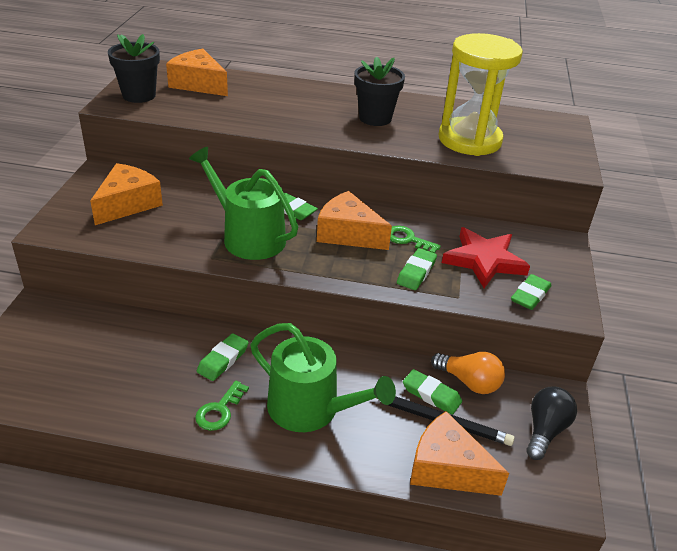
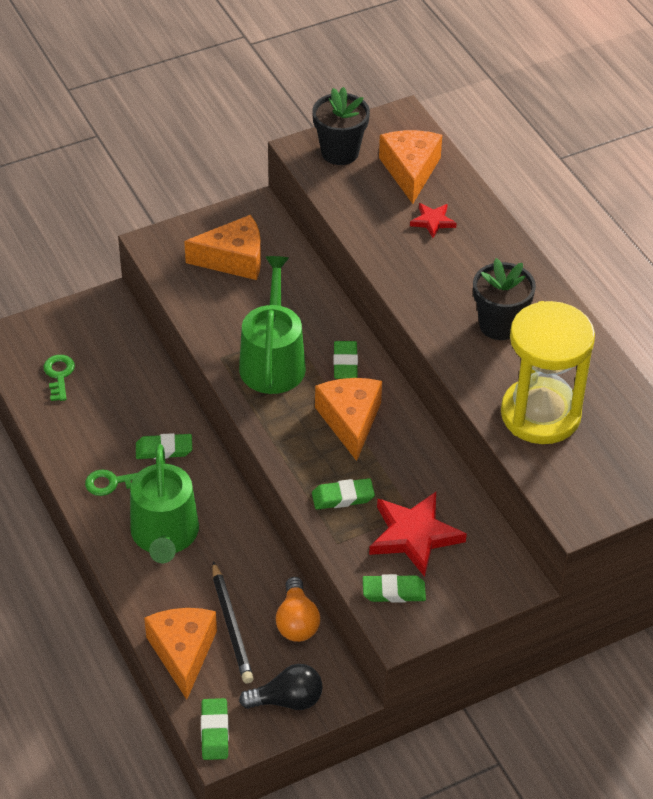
camera: 55 degrees right, 10 degrees up
green key [390,226,441,253] -> green key moved to [43,355,75,401]
green eraser [403,369,462,415] -> green eraser moved to [201,698,229,760]
none -> red star [410,203,457,238]

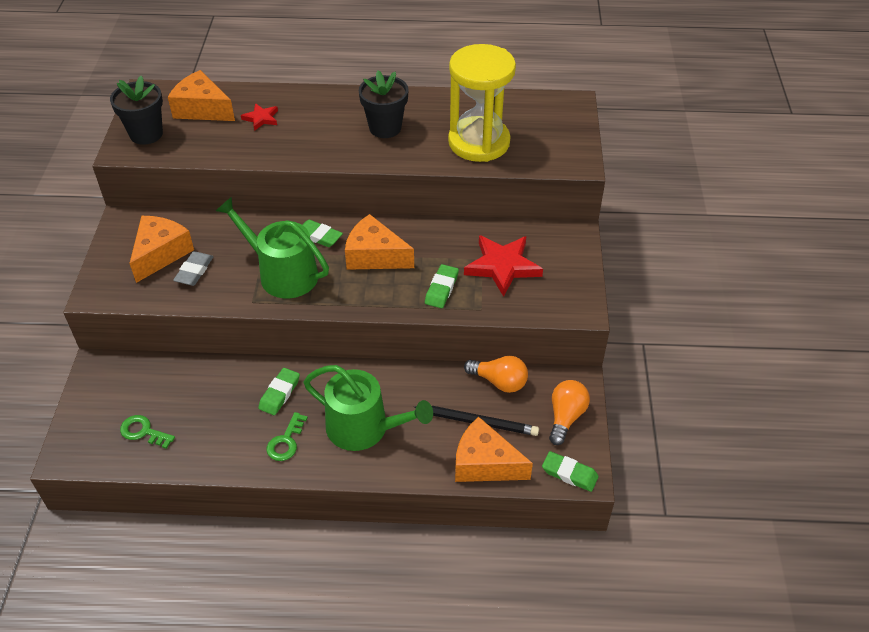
camera: 60 degrees left, 0 degrees up
black light bulb [239,664,323,710] -> orange light bulb [549,380,590,445]
green eraser [363,574,426,603] -> none
none -> grey eraser [173,251,213,286]

